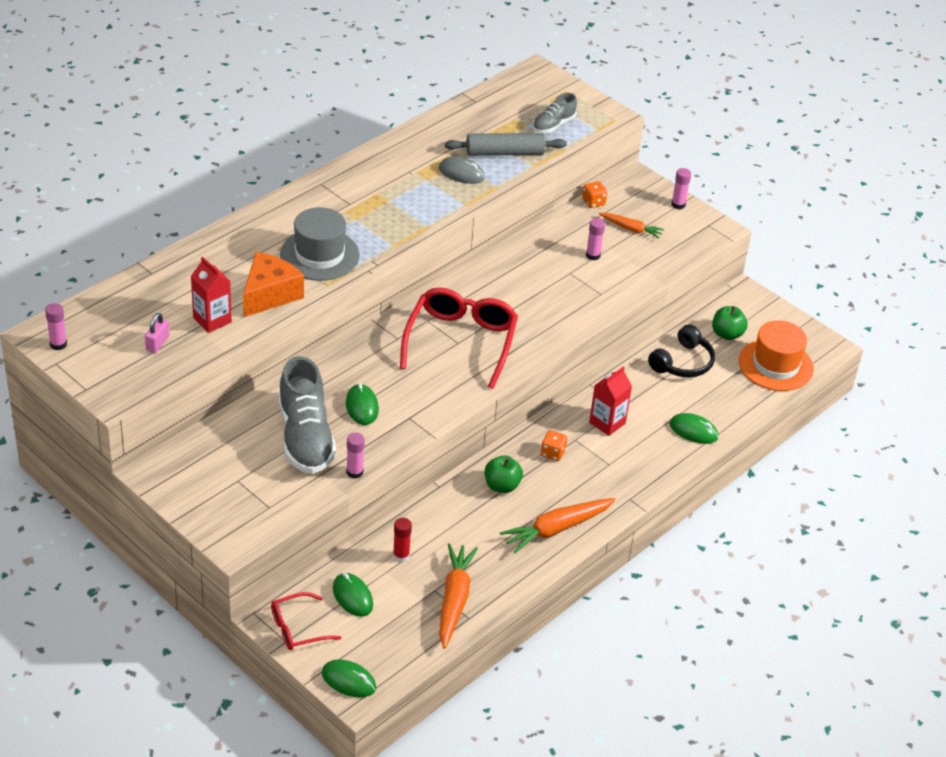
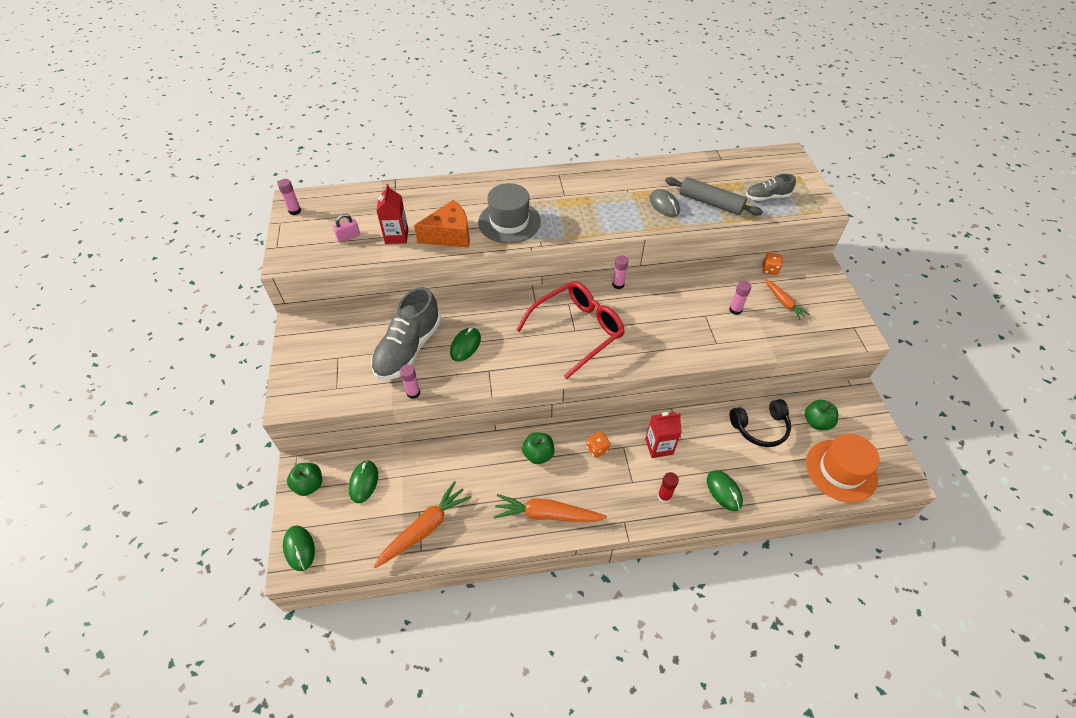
camera: 40 degrees right, 10 degrees up
red glasses [271,592,342,650] -> green apple [287,463,322,496]
red glue stick [393,518,412,562] -> red glue stick moved to [658,472,679,503]
pink glue stick [671,168,691,209] -> pink glue stick moved to [612,256,628,289]

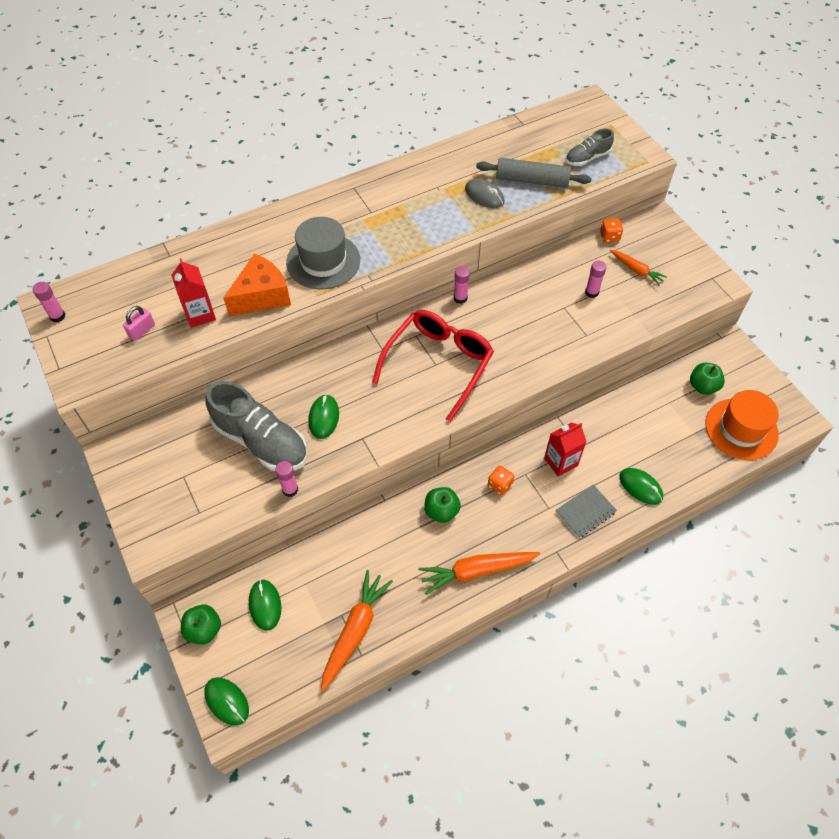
camera: 20 degrees left, 5 degrees up
grey shoe [371,287,441,380] -> grey shoe turned 60 degrees counterclockwise [205,381,307,471]
red glue stick [658,472,679,503] -> grey notebook [556,485,617,538]
black headphones [730,399,791,447] -> none

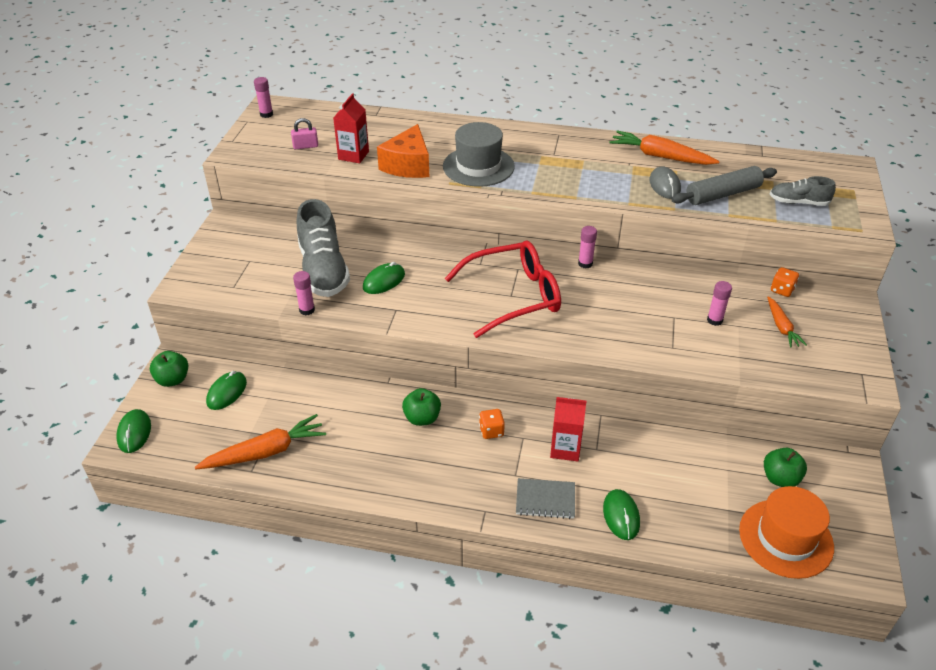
camera: 40 degrees right, 15 degrees down
orange cheese [223,254,291,316] -> orange cheese turned 105 degrees clockwise [377,124,429,178]
orange carrot [418,552,540,595] -> orange carrot moved to [609,130,720,165]
grey rolling pin [476,158,592,188] -> grey rolling pin turned 75 degrees counterclockwise [671,166,777,205]

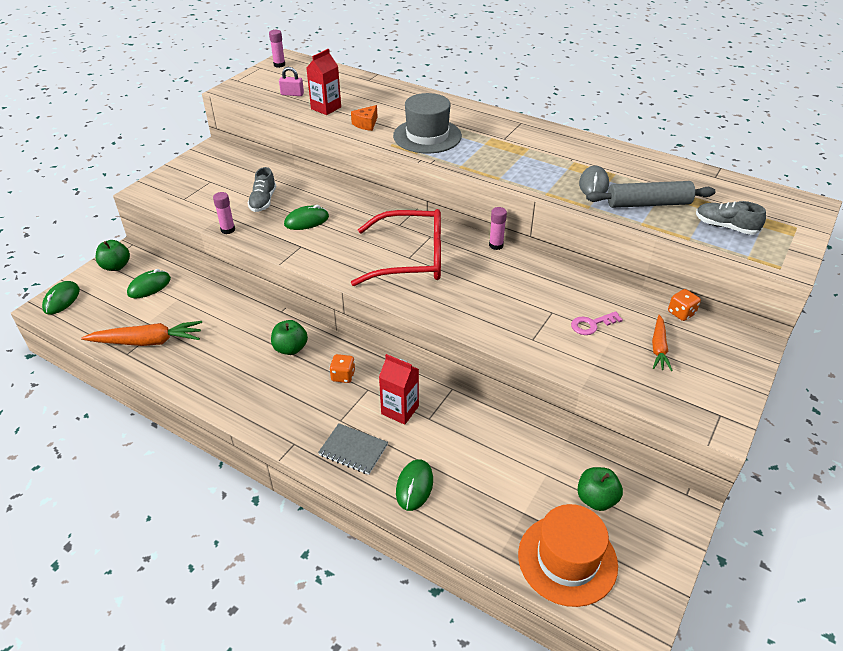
camera: 20 degrees right, 0 degrees up
grey shoe [297,199,350,297] -> grey shoe [248,167,276,212], size x0.53
orange cheese [377,124,429,178] -> orange cheese [351,105,378,131], size x0.53
orange carrot [609,130,720,165] -> none
pink glue stick [707,281,732,326] -> pink key [571,311,623,335]

